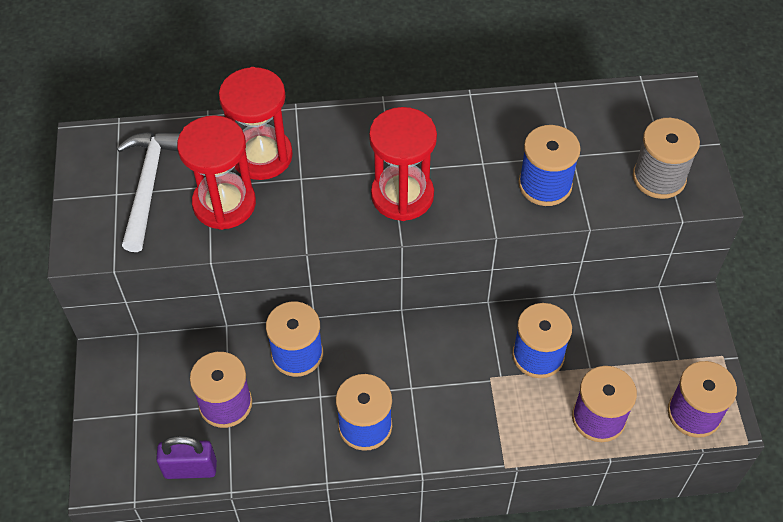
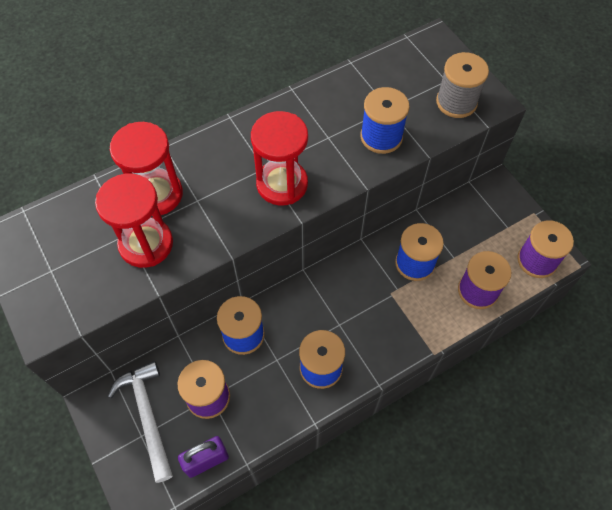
camera: 25 degrees left, 5 degrees up
white hammer [117,132,181,252] -> white hammer moved to [108,361,173,483]

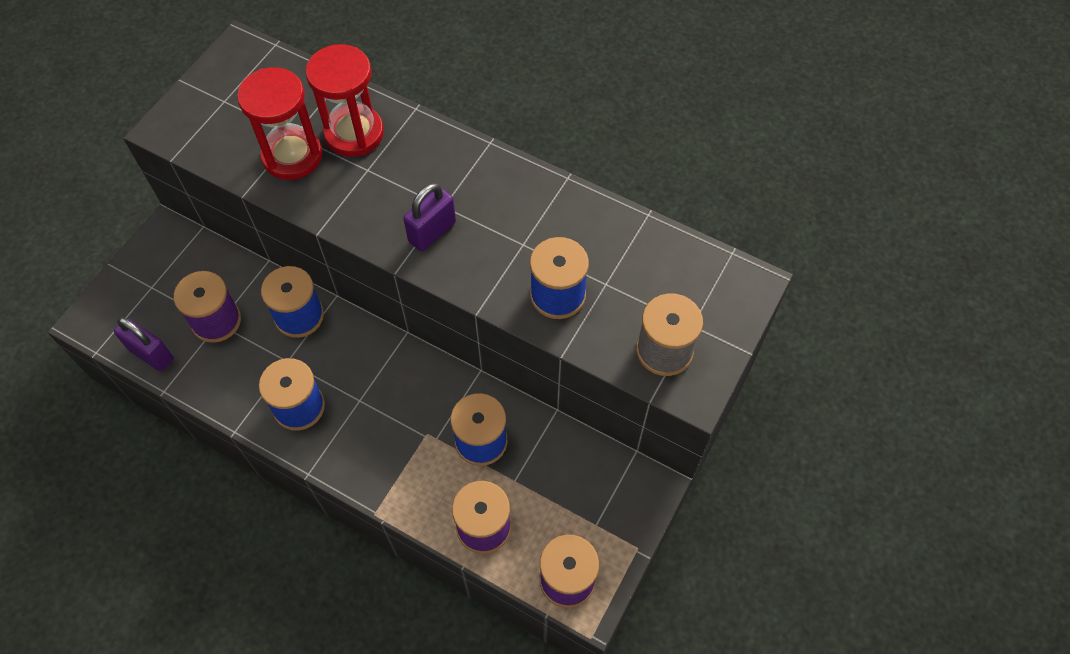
camera: 60 degrees right, 0 degrees up
white hammer [108,361,173,483] -> none
red hourglass [251,111,308,206] -> purple padlock [403,183,456,251]

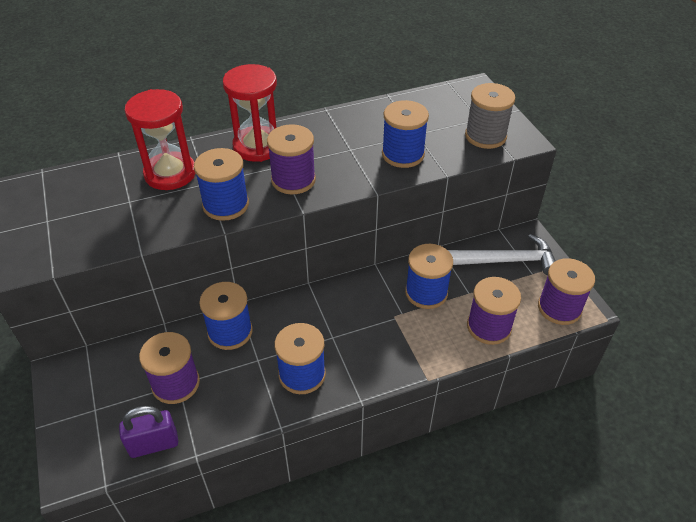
camera: 50 degrees left, 15 degrees down
red hourglass [237,67,322,180] -> red hourglass moved to [223,64,277,162]
purple padlock [403,183,456,251] -> purple spool [267,124,316,194]
none -> blue spool [194,148,249,221]
none -> white hammer [448,234,556,275]

